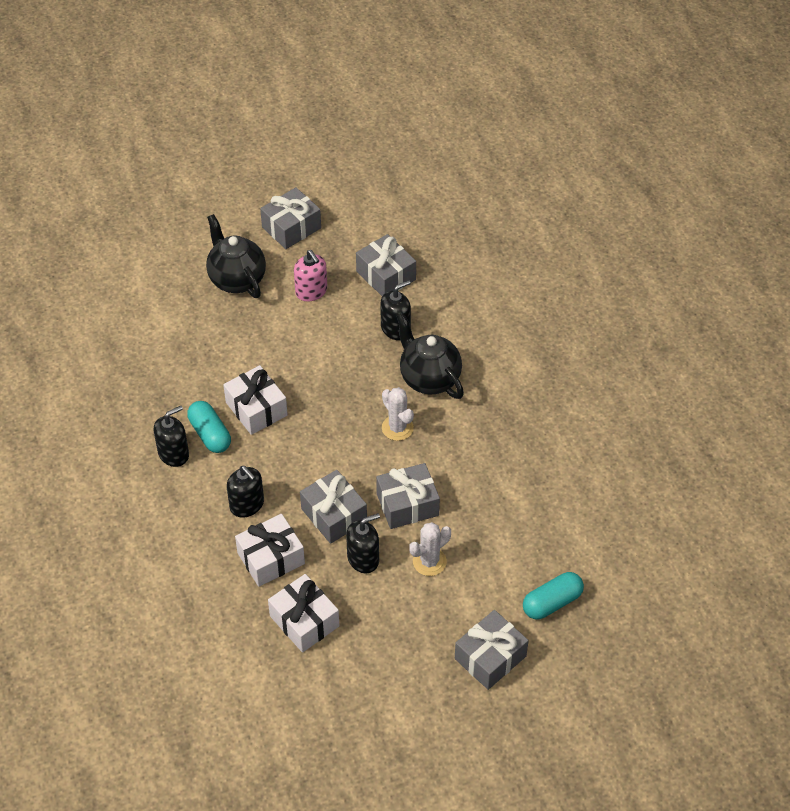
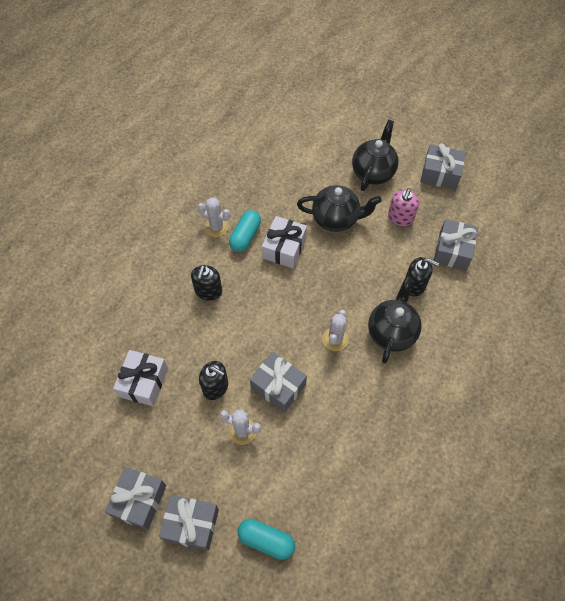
camera: 55 degrees right, 10 degrees up
black soap dispenser [154,406,189,467] -> white cactus [198,197,230,237]
white gift [235,514,305,587] -> none
grey gift [300,470,367,544] -> grey gift moved to [105,467,166,530]
none -> black teapot [297,185,381,232]

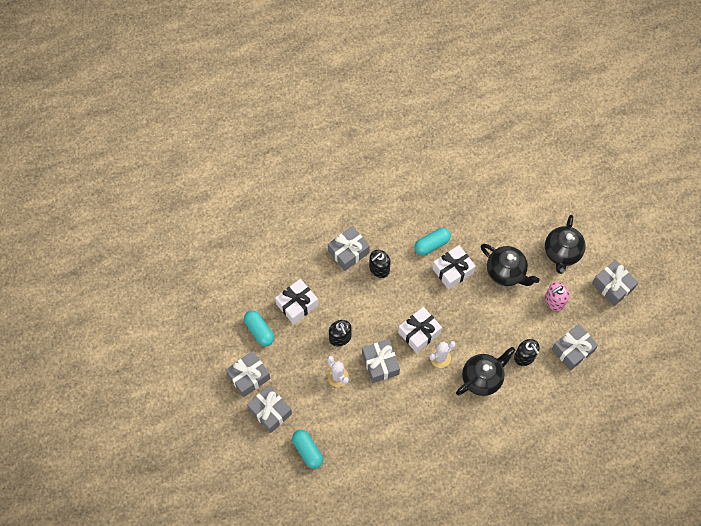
camera: 35 degrees right, 5 degrees up
white cactus [198,197,230,237] -> none
black teapot [352,120,399,191] -> black teapot turned 135 degrees clockwise [545,215,586,274]
none -> turquoise capsule [244,310,274,346]
none -> grey gift [328,226,370,271]
none -> white gift [398,307,442,353]

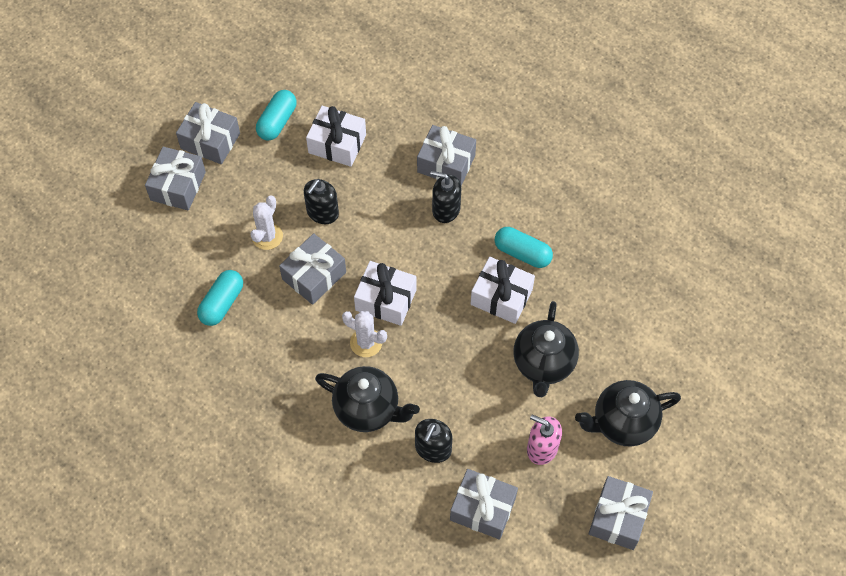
camera: 60 degrees right, 5 degrees down
turquoise capsule [292,430,323,469] -> turquoise capsule moved to [197,270,243,326]

